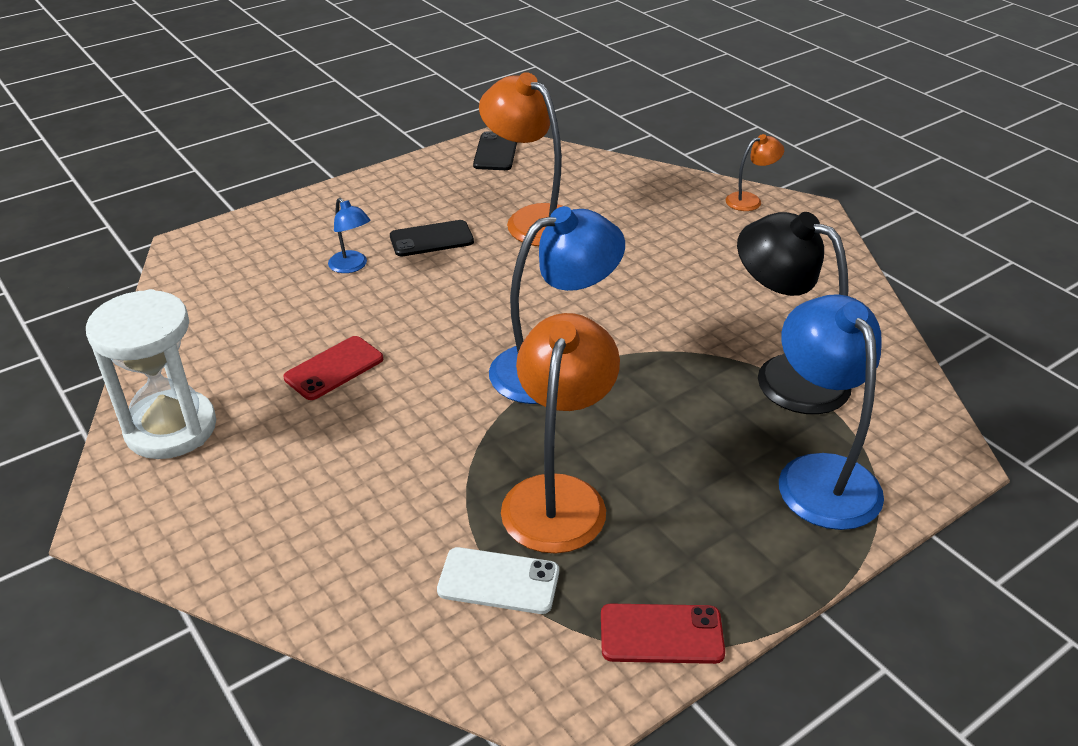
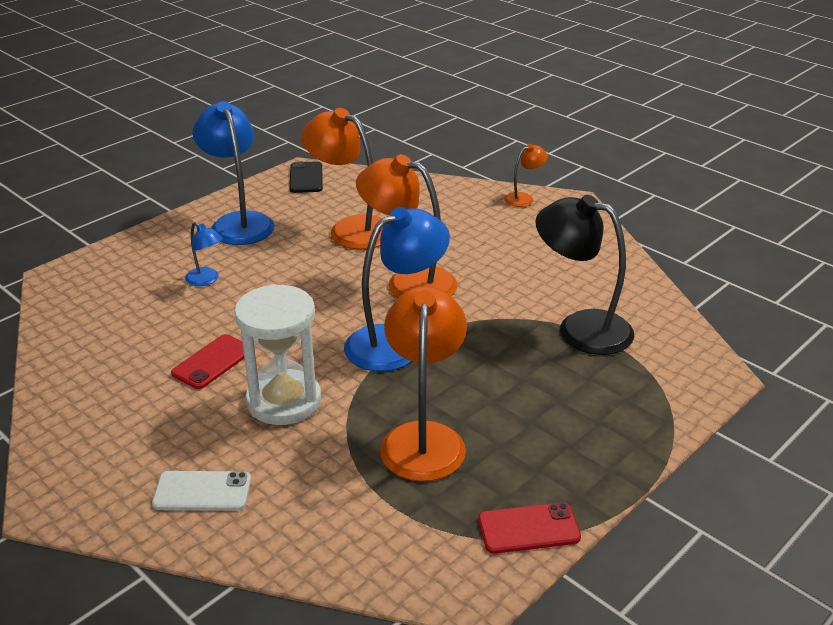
camera: 10 degrees left, 5 degrees down
white hourglass [86,289,216,459] -> white hourglass moved to [234,284,321,425]
black phone [390,220,474,256] -> none
white phone [437,547,559,614] -> white phone moved to [152,471,251,511]
blue lamp [779,295,884,530] -> blue lamp moved to [193,101,275,245]
none -> orange lamp [356,154,457,298]

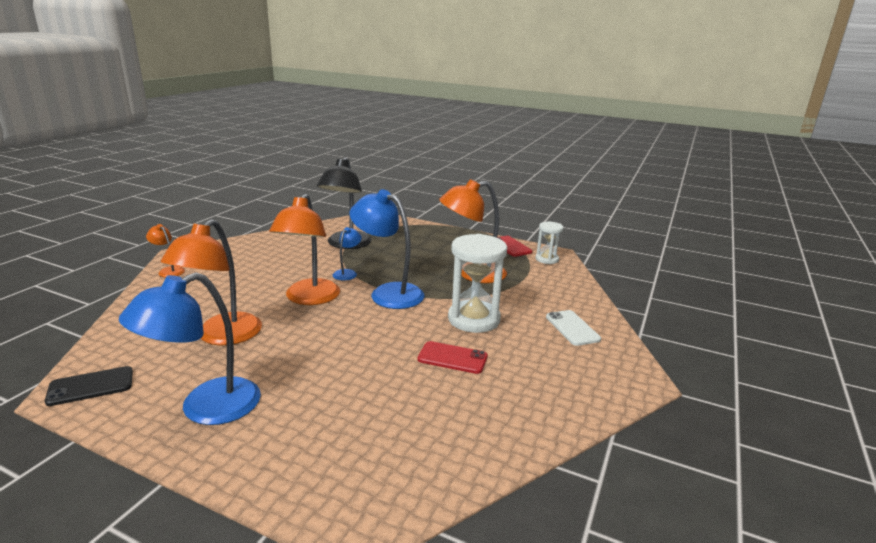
camera: 110 degrees left, 10 degrees down
blue lamp [185,222,223,286] -> blue lamp moved to [333,227,362,281]
none -> white hourglass [535,222,563,264]

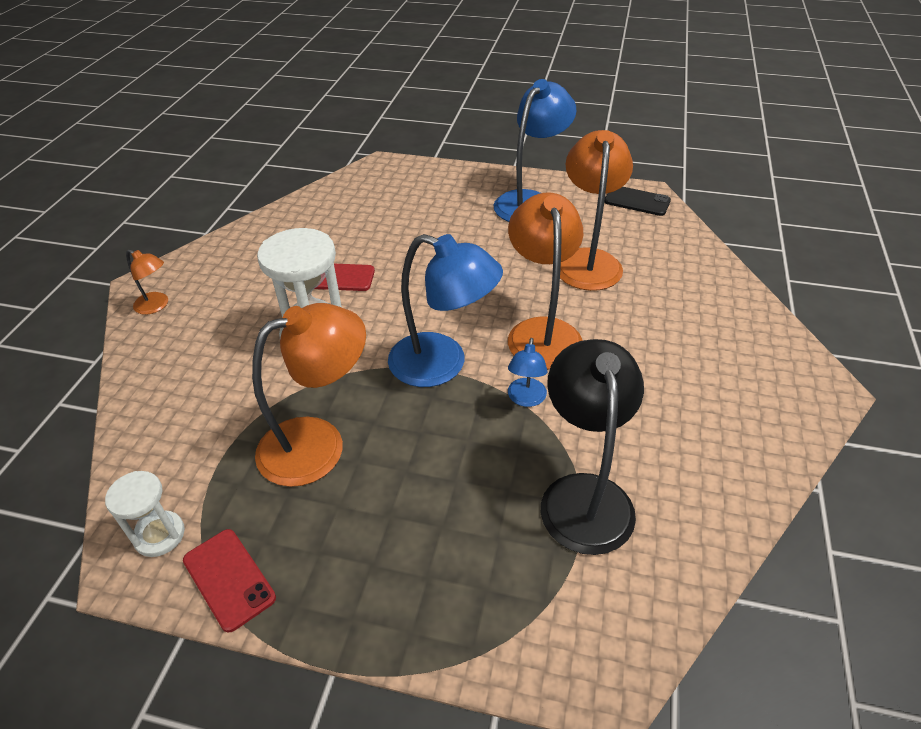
camera: 170 degrees right, 20 degrees up
black phone [45,366,133,406] -> black phone turned 60 degrees clockwise [604,187,671,216]
orange lamp [146,224,185,277] -> orange lamp moved to [126,249,168,315]
white phone [546,310,601,346] -> none

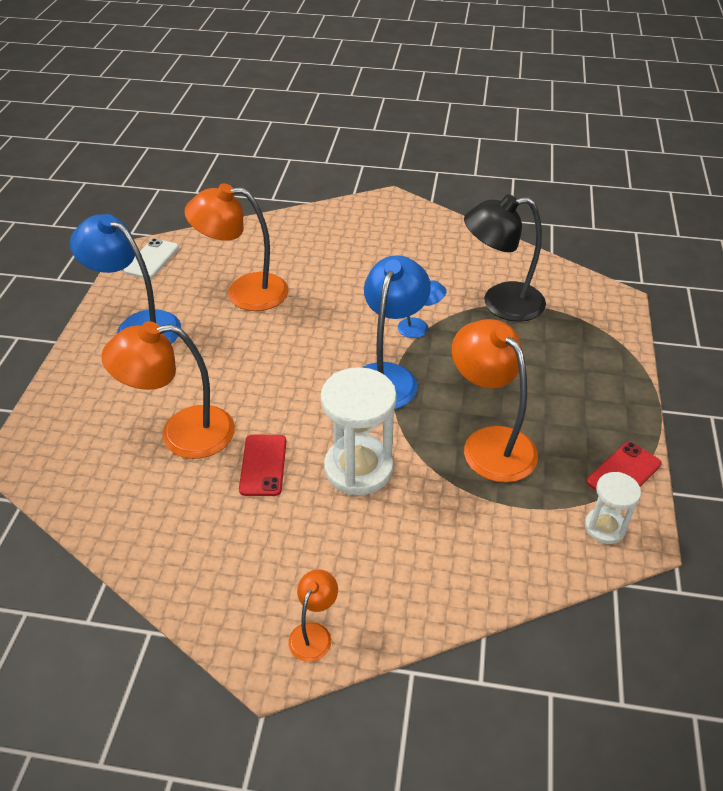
camera: 95 degrees left, 0 degrees up
orange lamp [508,192,583,370] -> orange lamp moved to [101,321,235,459]
black phone [604,187,671,216] -> white phone [124,238,179,279]

